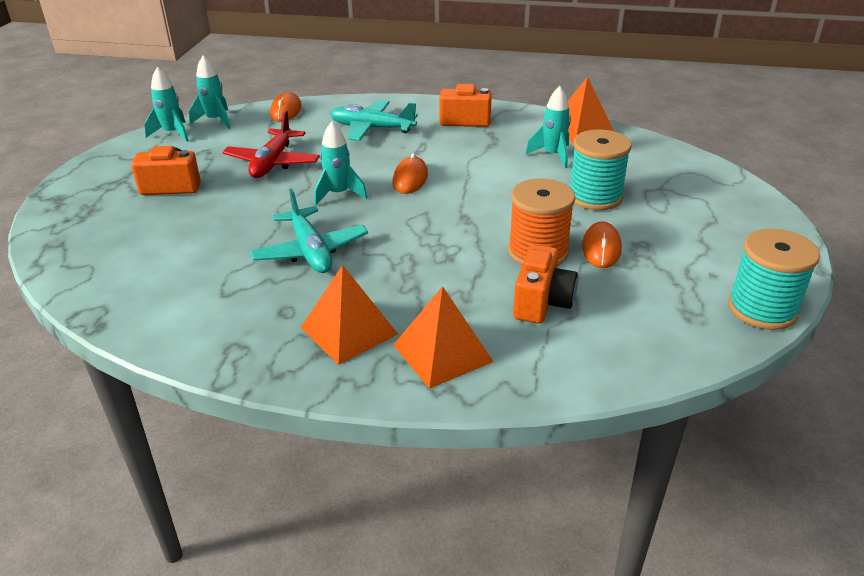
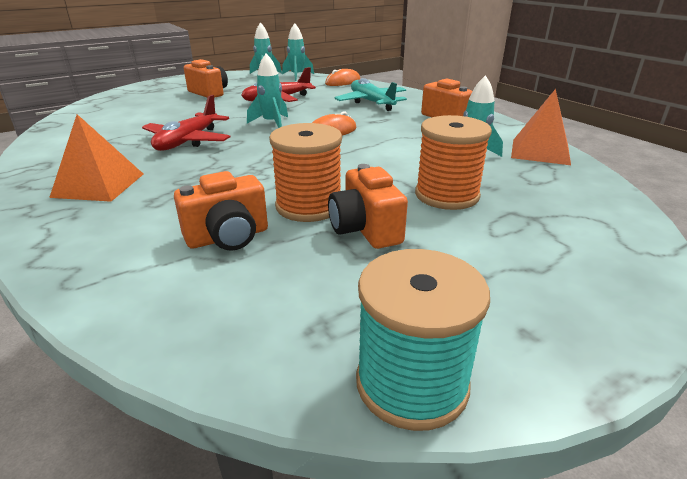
camera: 45 degrees right, 5 degrees down
turquoise plane [250,188,368,273] -> red plane [142,95,230,151]
orange pyramid [393,286,494,389] -> none
turquoise spool [570,129,632,210] -> orange spool [415,115,492,210]
orange mouse [582,221,622,268] -> orange camera [328,164,408,249]

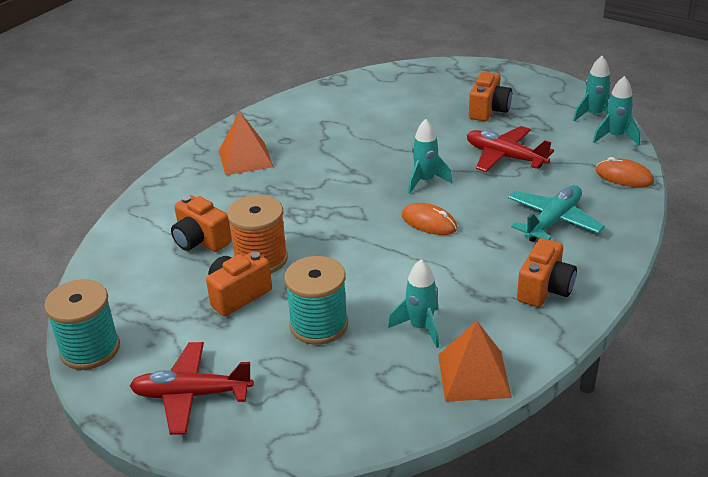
camera: 70 degrees right, 5 degrees up
red plane [142,95,230,151] -> red plane moved to [130,342,254,435]
orange spool [415,115,492,210] -> turquoise spool [284,256,348,345]

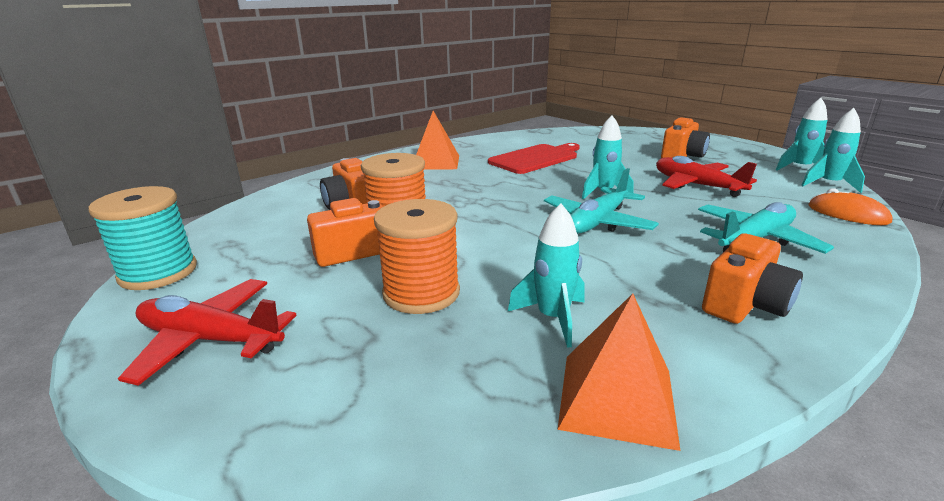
camera: 15 degrees right, 10 degrees down
turquoise spool [284,256,348,345] -> orange spool [374,199,460,314]
orange mouse [402,203,458,235] -> turquoise plane [544,168,659,234]
none -> red cutting board [488,143,580,174]

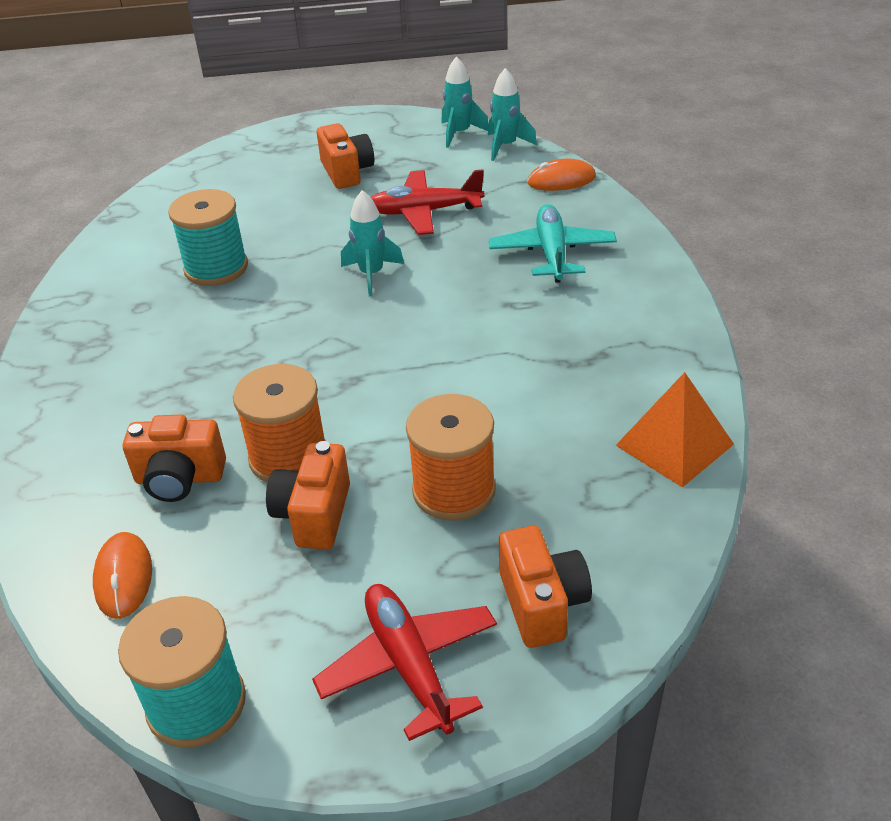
camera: 55 degrees left, 15 degrees up
red plane [118,279,297,386] -> red plane turned 105 degrees clockwise [312,584,497,741]
orange pyramid [416,111,459,170] -> none
red cutting board [488,143,580,174] -> turquoise spool [168,189,248,286]
turquoise rocket [508,203,584,348] -> none
turquoise plane [544,168,659,234] -> none
orange camera [702,233,803,324] -> orange camera moved to [499,526,592,648]
none -> orange mouse [93,532,152,619]

